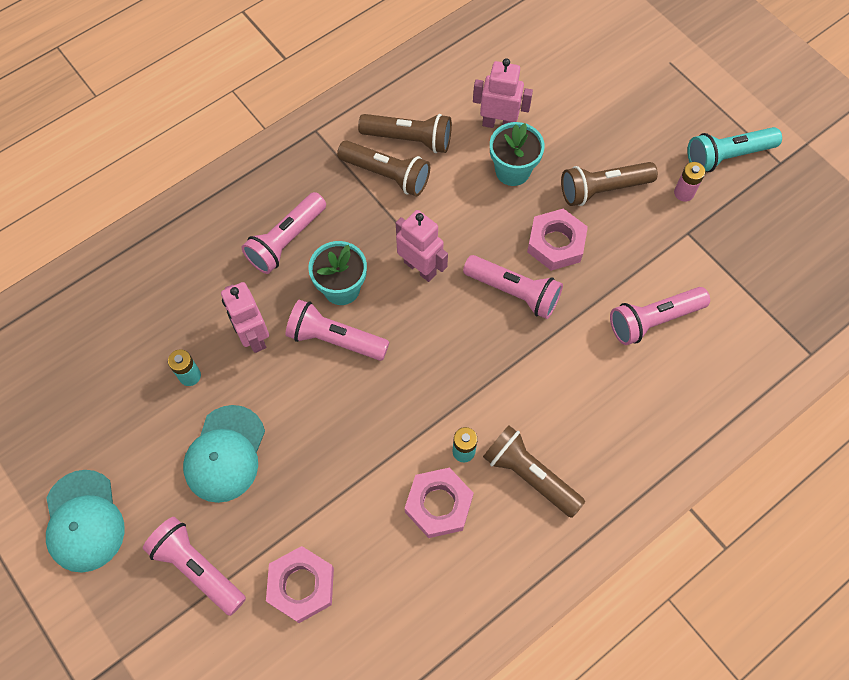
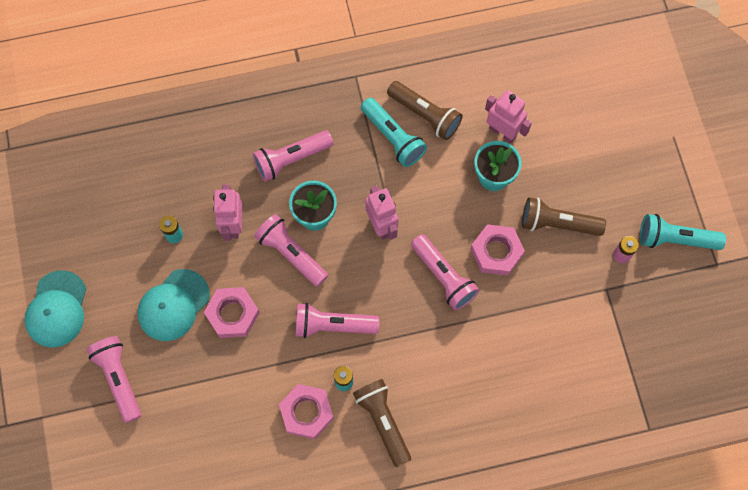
camera: 25 degrees right, 5 degrees up
pink nut [266,546,334,623] -> pink nut moved to [204,287,260,338]
brown flashlight [337,140,430,196] -> turquoise flashlight [361,98,427,167]
pink flashlight [610,287,710,345] -> pink flashlight moved to [295,303,379,338]

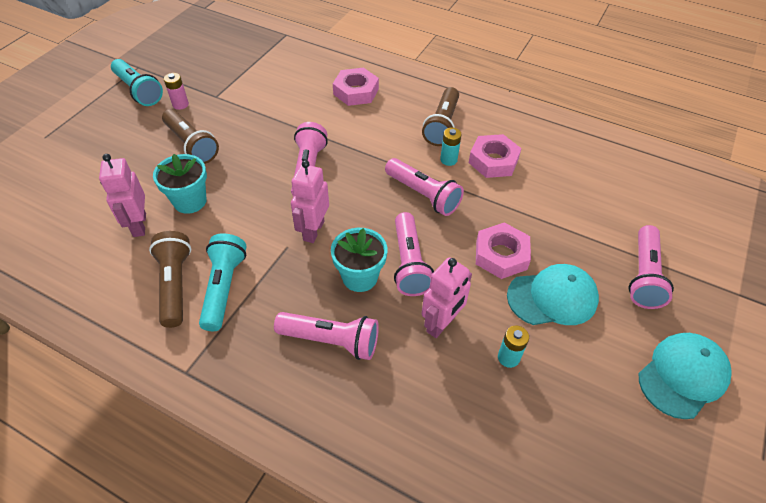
camera: 140 degrees left, 20 degrees down
pink nut [471,224,525,276] -> pink nut moved to [333,68,379,106]

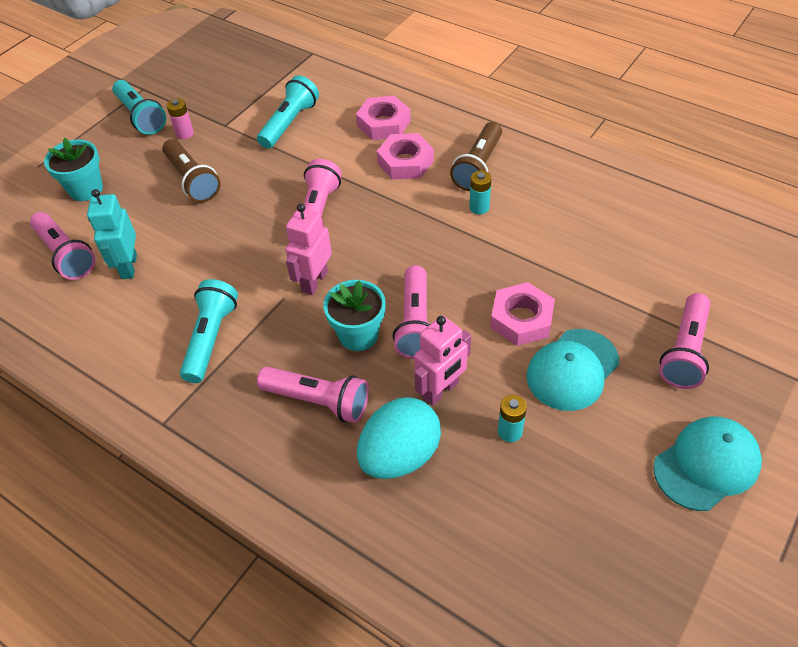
camera: 10 degrees right, 0 degrees up
pink robot [99,154,146,237] -> turquoise robot [87,189,137,279]
brown flashlight [149,231,191,328] -> none
turquoise flower pot [153,154,207,214] -> turquoise flower pot moved to [44,138,103,201]
pink flashlight [385,158,464,216] -> pink flashlight moved to [30,212,95,280]
pink nut [469,134,522,178] -> pink nut moved to [377,133,434,179]
turquoise cap [507,264,599,325] -> turquoise cap turned 135 degrees clockwise [527,329,619,411]
none -> turquoise flashlight [257,75,319,149]
none -> turquoise egg [357,397,441,479]

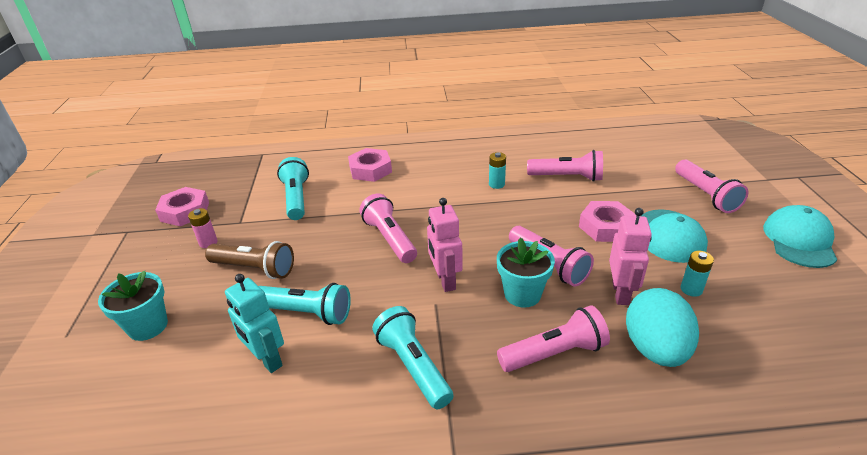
camera: 40 degrees left, 15 degrees down
pink flashlight [30,212,95,280] -> pink flashlight moved to [527,150,603,182]
turquoise flashlight [112,80,166,135] -> turquoise flashlight moved to [259,283,351,325]
pink nut [377,133,434,179] -> pink nut moved to [155,187,209,226]
brown flashlight [450,122,502,191] -> none

